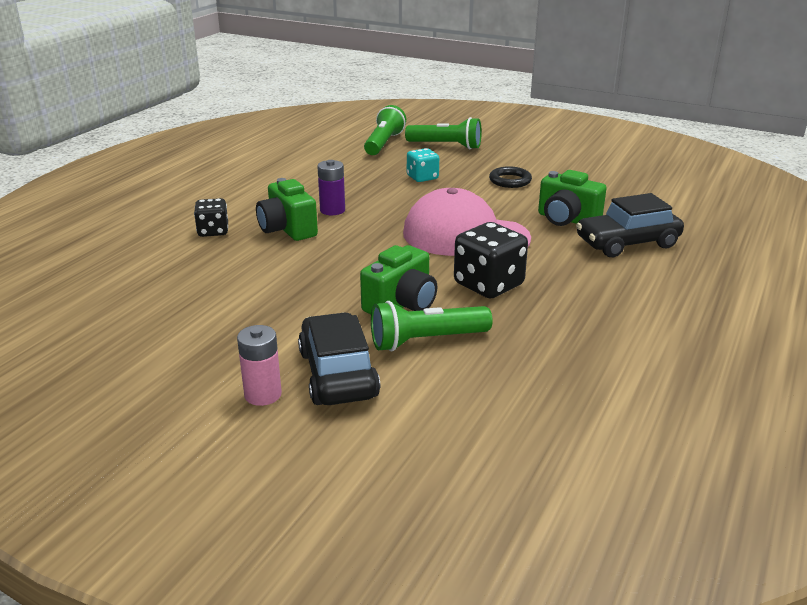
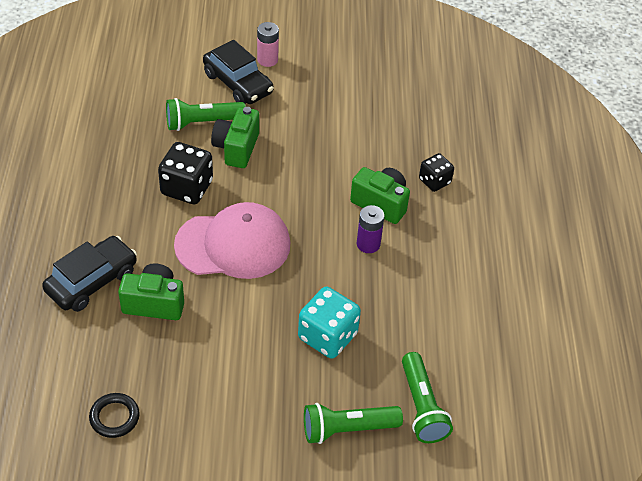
camera: 150 degrees right, 20 degrees up
green flashlight [371,301,493,351] -> green flashlight turned 150 degrees counterclockwise [166,98,246,131]
turquoise dice [407,148,439,182] -> turquoise dice [298,287,361,359], size x1.63
black ring [489,167,532,188] -> black ring moved to [89,393,140,438]

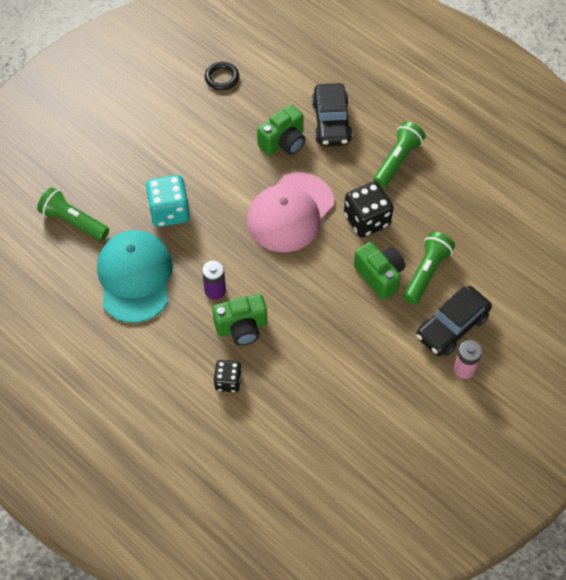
camera: 135 degrees right, 10 degrees up
black car [203,40,274,104] -> black car turned 45 degrees counterclockwise [416,286,492,356]
green flashlight [304,403,403,444] -> green flashlight moved to [373,122,426,188]
none -> turquoise cap [97,230,173,323]

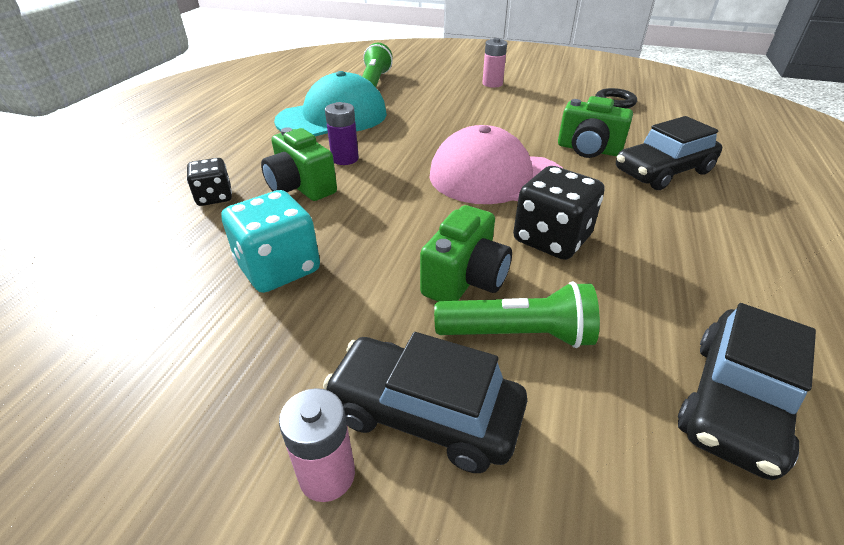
camera: 65 degrees right, 20 degrees down
turquoise dice [145,175,190,227] -> turquoise dice moved to [221,190,320,293]
green flashlight [373,122,426,188] -> none
none -> pink battery [482,38,507,88]
none -> black car [678,303,816,480]

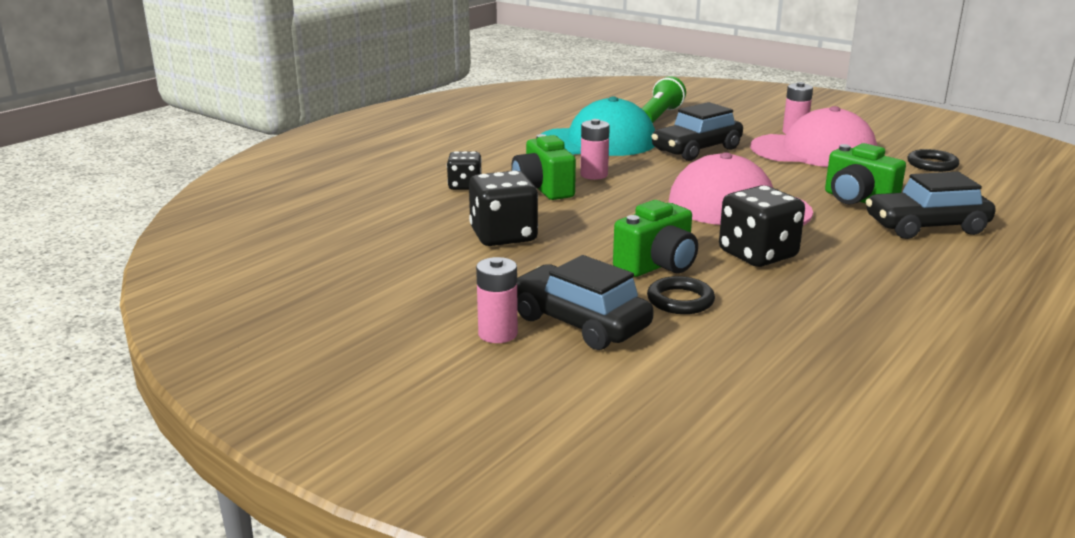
camera: 20 degrees right, 15 degrees down
turquoise dice [221,190,320,293] -> black dice [469,171,538,246]
purple battery [325,102,359,165] -> pink battery [580,119,610,180]
green flashlight [434,281,600,348] -> black ring [647,276,715,314]
black car [678,303,816,480] -> black car moved to [651,102,743,161]
none -> pink cap [750,106,877,167]

